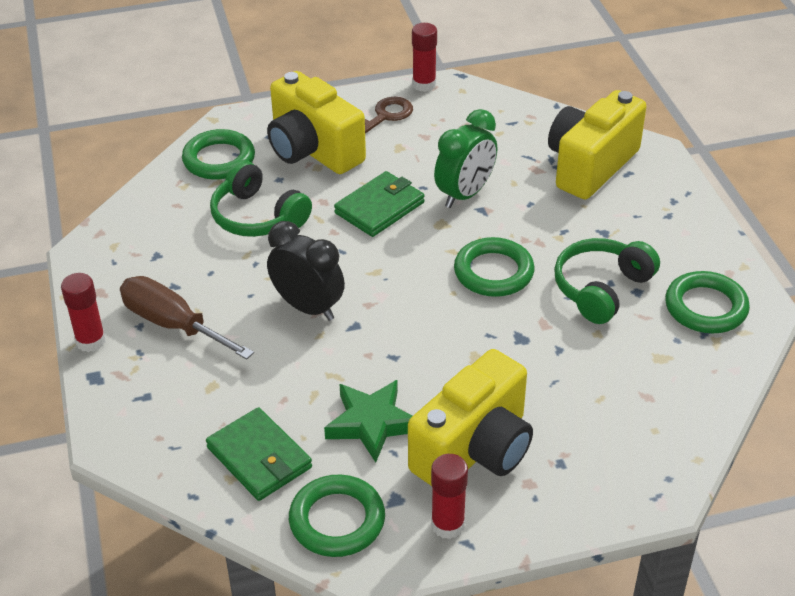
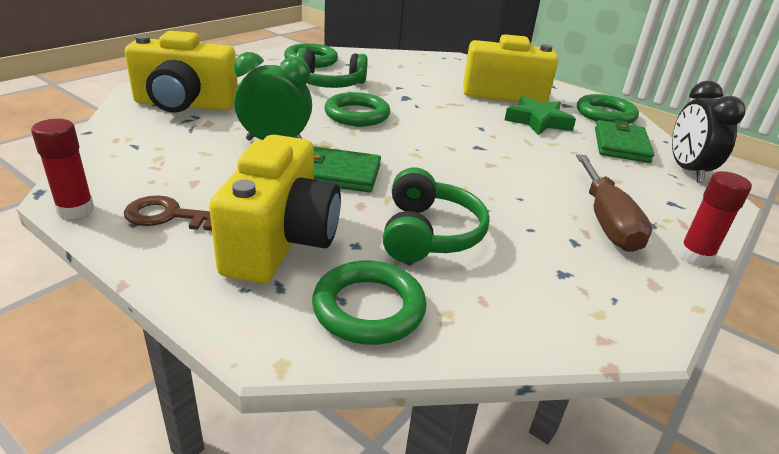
camera: 130 degrees left, 10 degrees down
black clock [267,221,345,321] -> black clock moved to [672,81,745,182]
red glue stick [431,454,468,539] -> none

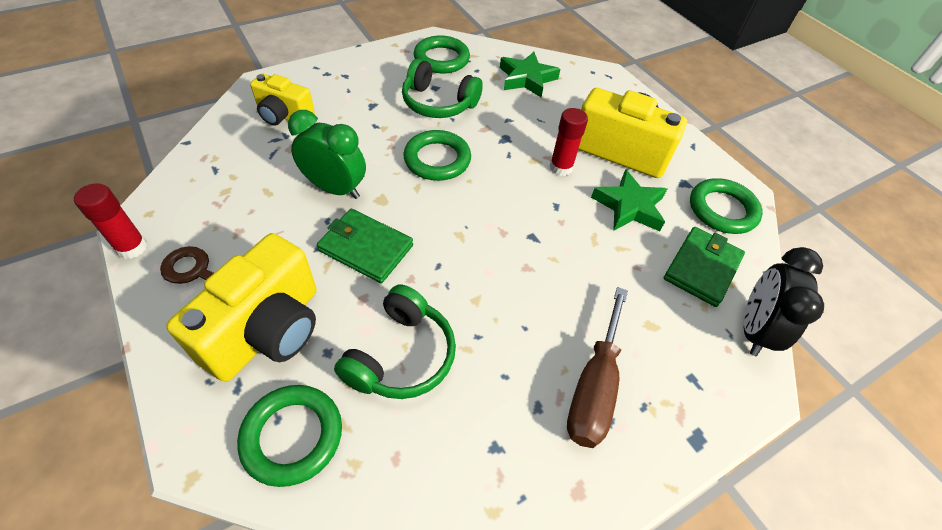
camera: 20 degrees right, 20 degrees up
yellow camera [125,31,238,113] -> yellow camera [250,74,315,126], size x0.61
red glue stick [678,171,752,267] -> red glue stick moved to [550,108,588,176]
none -> green star [500,52,560,97]

